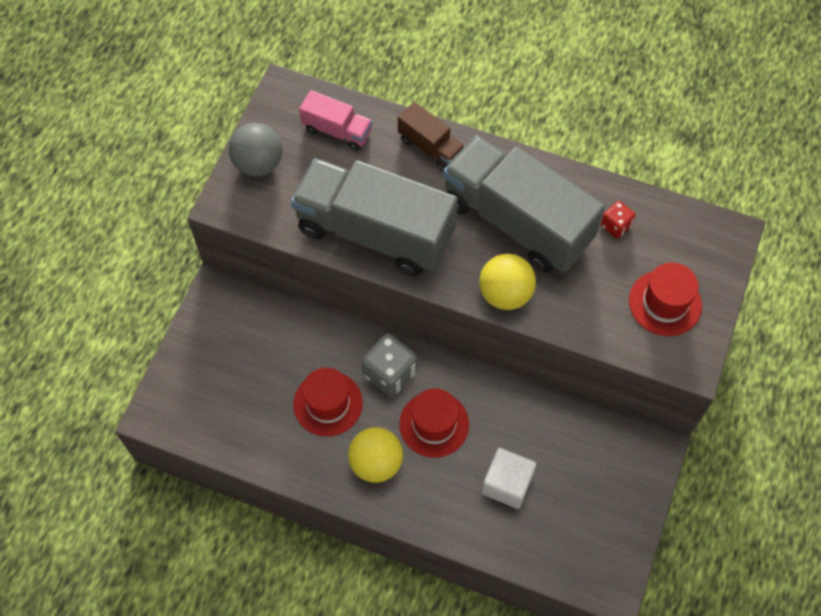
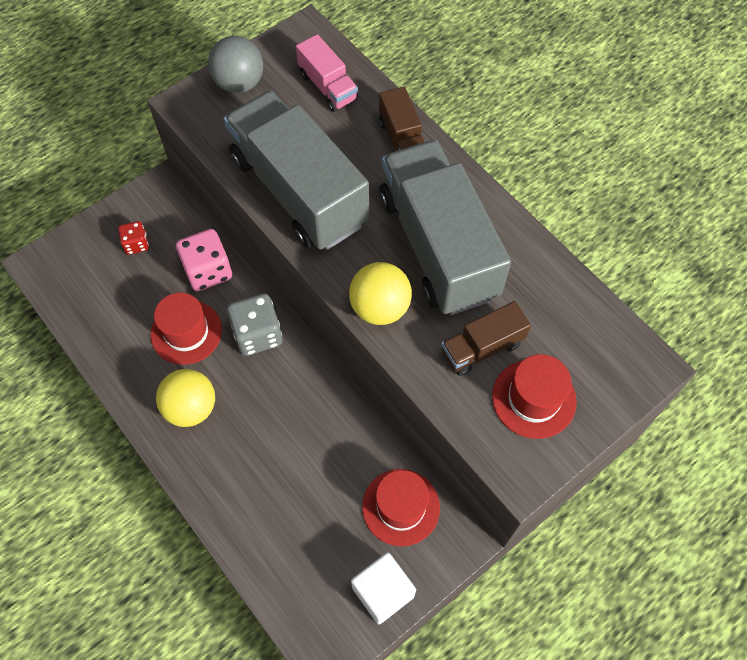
camera: 30 degrees right, 0 degrees up
red hat [399,388,469,458] -> red hat moved to [362,469,440,547]
white cube [482,448,536,509] -> white cube moved to [351,552,416,624]
red dice [601,201,636,239] -> red dice moved to [118,221,149,255]
none -> pink dice [176,229,232,291]
none -> brown truck [441,301,531,376]

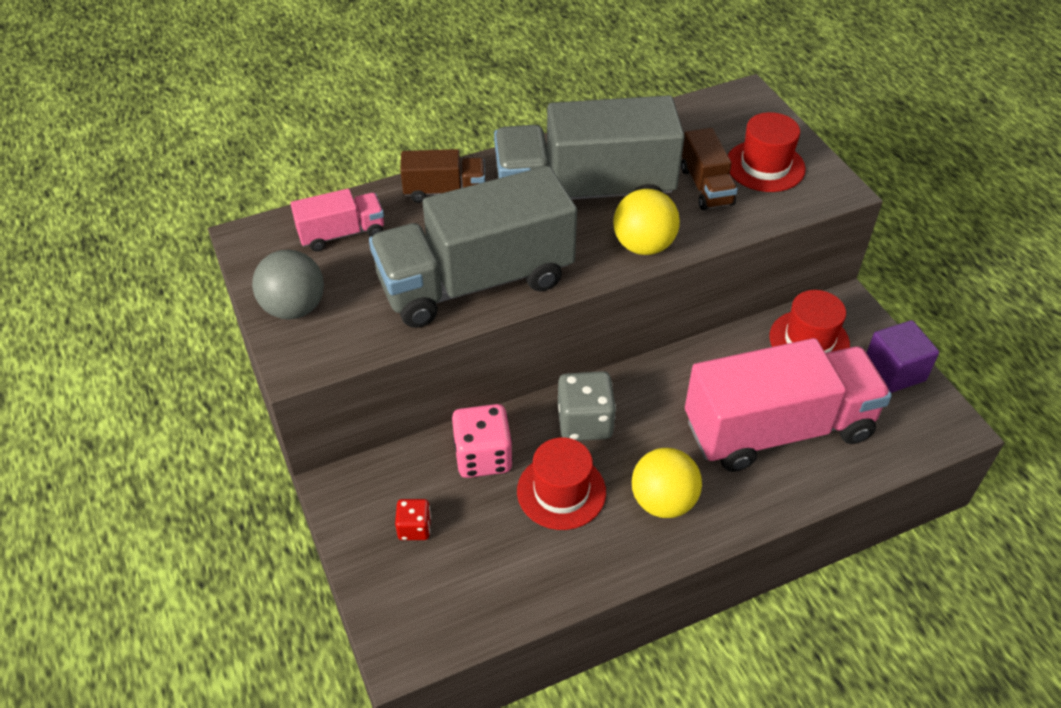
camera: 75 degrees left, 15 degrees down
white cube [351,552,416,624] -> purple cube [867,320,939,393]
none -> pink truck [685,338,892,472]

